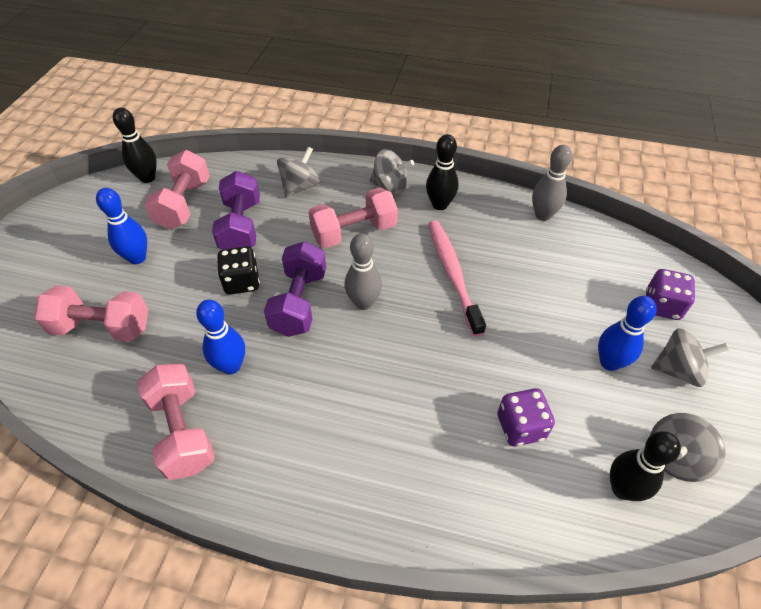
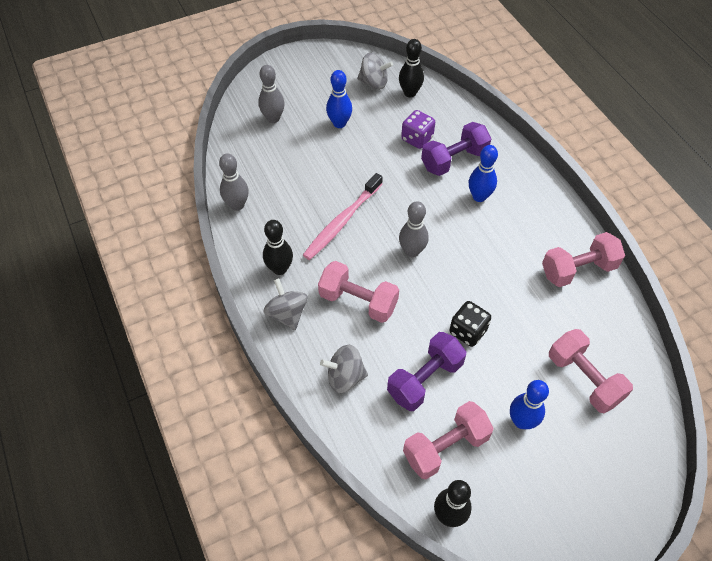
camera: 130 degrees left, 5 degrees up
pink dumbbell [137,364,215,480] -> pink dumbbell turned 45 degrees clockwise [542,232,625,287]
blue bowling pin [196,299,245,375] -> blue bowling pin moved to [469,145,498,202]
purple dumbbell [264,241,326,337] -> purple dumbbell moved to [421,122,492,176]
purple dice [646,269,695,320] -> grey bowling pin [258,65,285,123]
grey spinning top [651,328,729,387] -> none

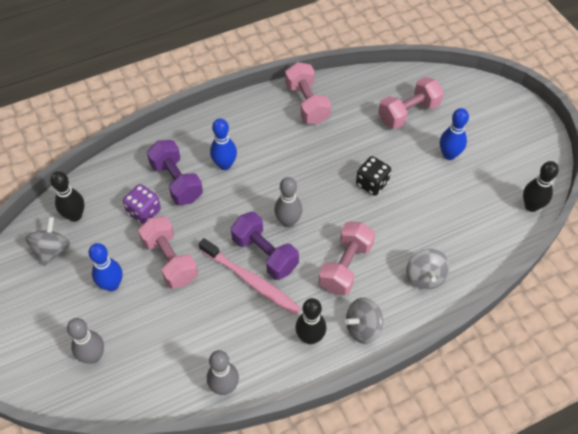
camera: 90 degrees left, 0 degrees up
purple dumbbell [387,332,466,411] -> purple dumbbell moved to [231,212,299,280]
pink dumbbell [403,401,494,479] -> pink dumbbell moved to [138,216,198,289]

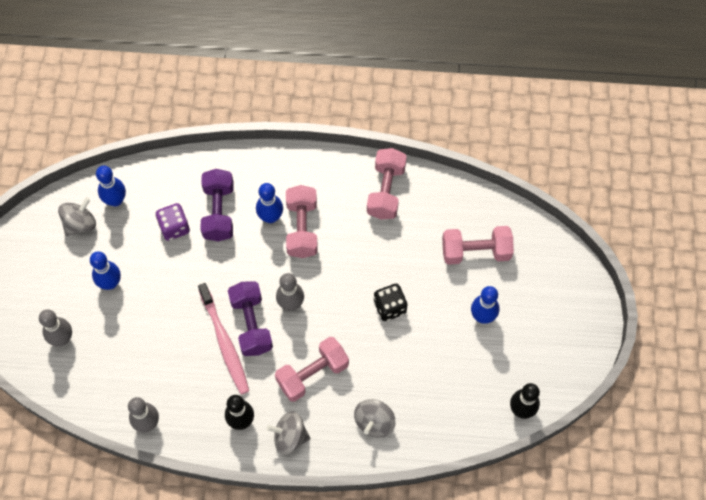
camera: 30 degrees right, 10 degrees up
black bowling pin [50,171,84,222] -> blue bowling pin [96,166,126,207]
pink dumbbell [138,216,198,289] -> pink dumbbell moved to [286,185,318,258]

